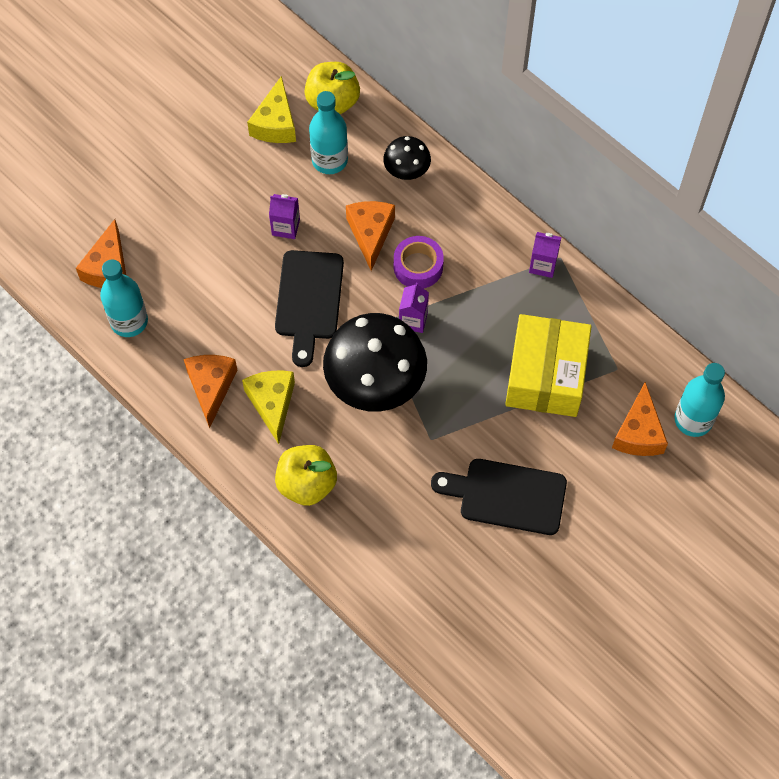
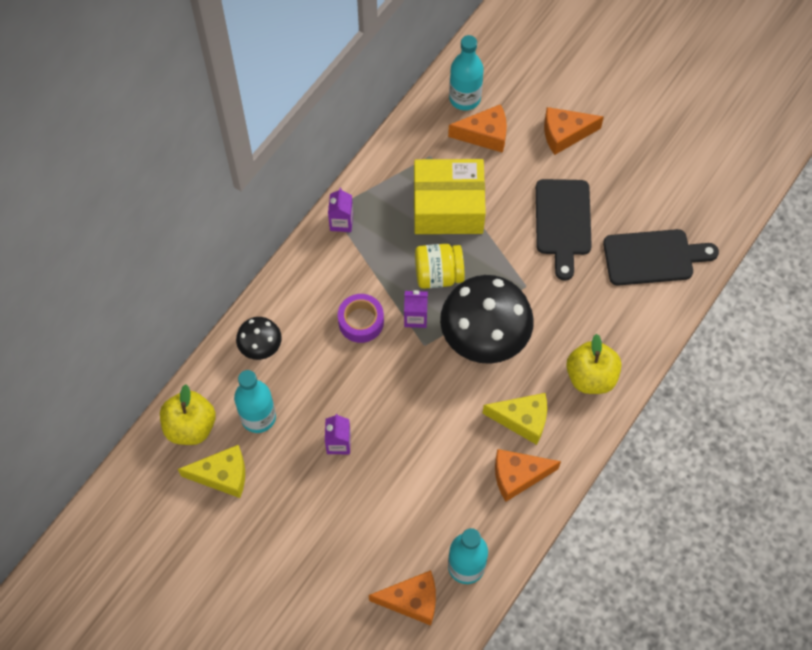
camera: 100 degrees left, 0 degrees up
yellow cheese [242,371,295,444] -> yellow cheese turned 150 degrees counterclockwise [482,393,547,445]
black cutting board [275,250,344,367] -> black cutting board moved to [603,229,719,286]
orange cheese [346,201,395,271] -> orange cheese moved to [544,107,604,155]
none -> yellow jar [415,244,465,289]

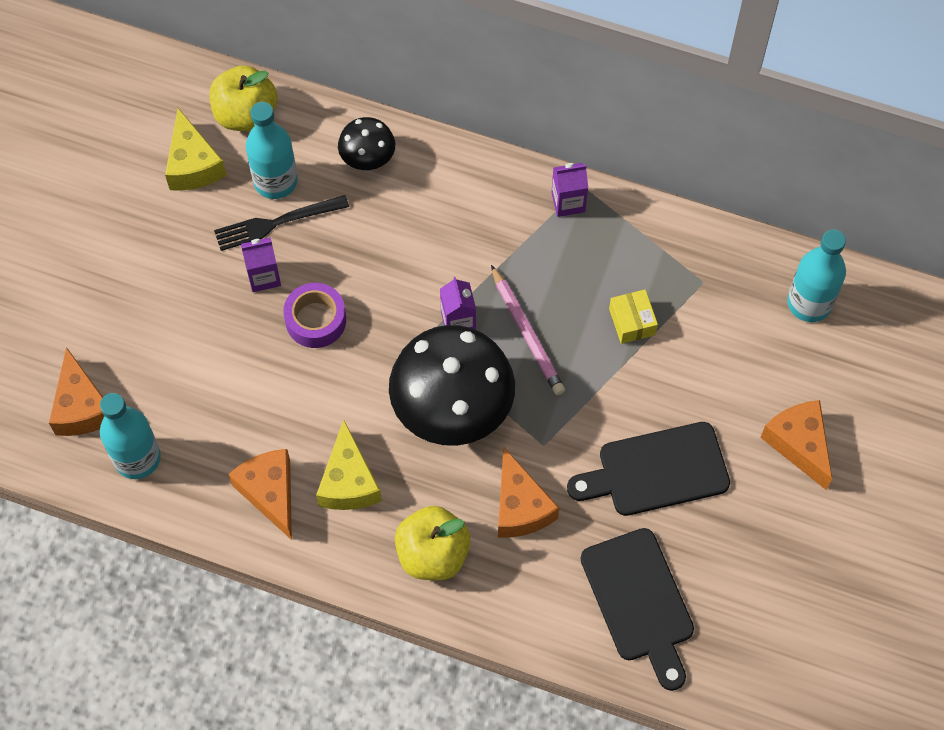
camera: 75 degrees right, 0 degrees up
purple tape [338,294,384,343] -> purple tape moved to [283,283,346,348]
yellow box [414,159,486,234] -> yellow box [609,289,658,344], size x0.43
yellow jar [415,244,465,289] -> pink pencil [491,265,565,395]
orange cheese [448,104,507,153] -> orange cheese moved to [498,446,559,538]
none -> black fork [214,195,349,251]

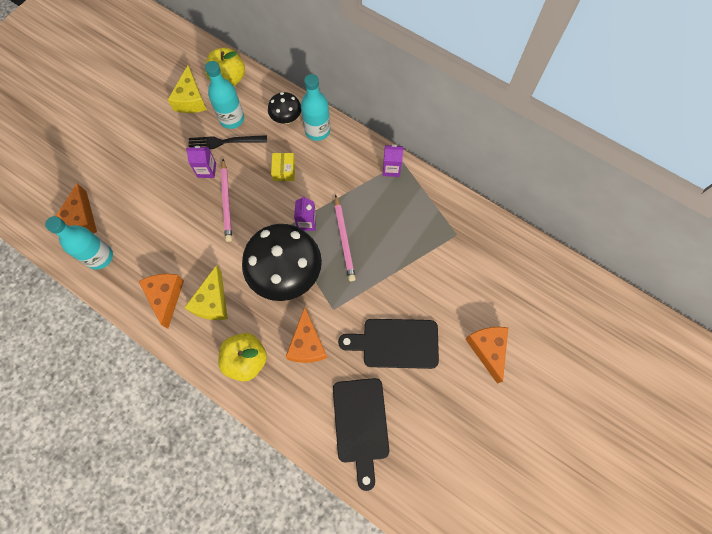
camera: 15 degrees right, 5 degrees up
purple tape [283,283,346,348] -> pink pencil [220,159,232,242]
yellow box [609,289,658,344] -> yellow box moved to [271,153,295,181]
turquoise bottle [787,229,846,322] -> turquoise bottle moved to [301,74,330,141]

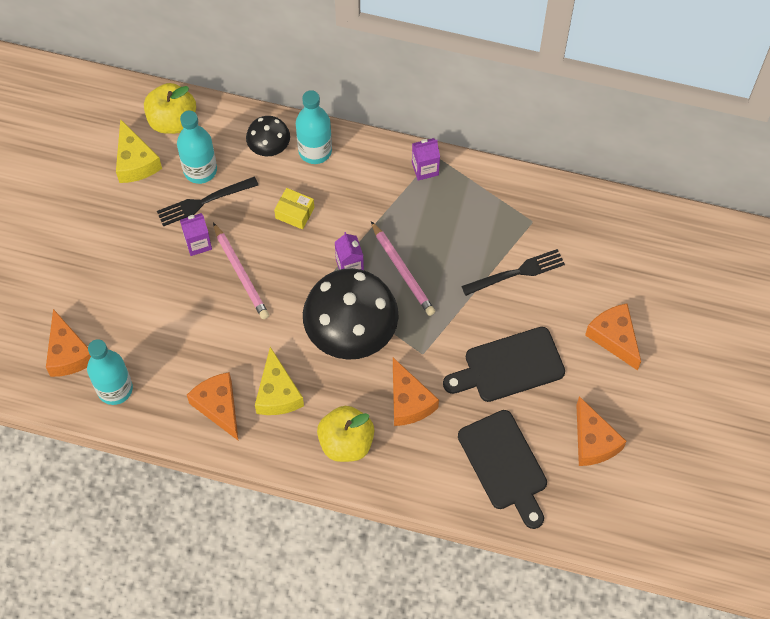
camera: 20 degrees left, 5 degrees down
yellow box [271,153,295,181] -> yellow box turned 45 degrees counterclockwise [274,188,314,230]
none -> black fork [461,249,565,296]
none -> orange cheese [576,396,627,466]

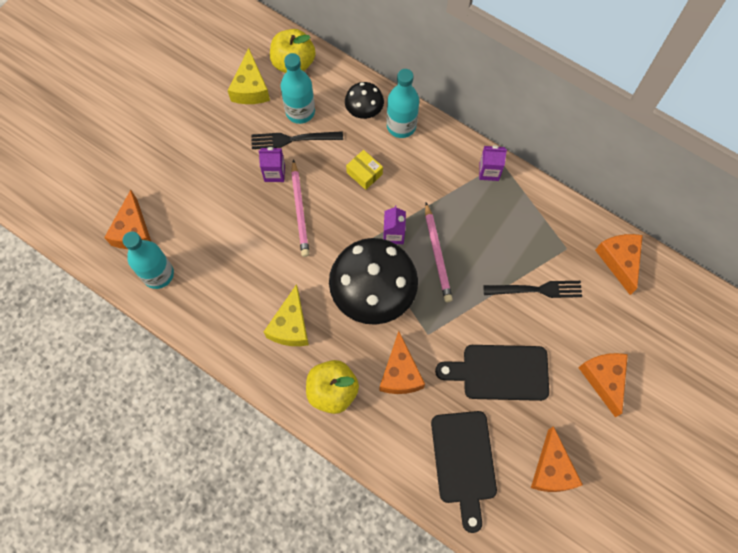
camera: 20 degrees right, 5 degrees up
orange cheese [187,372,239,441] -> orange cheese moved to [595,234,643,295]

